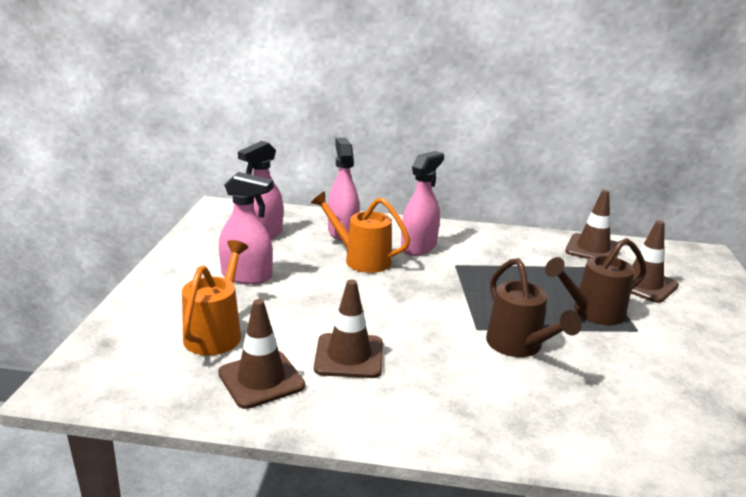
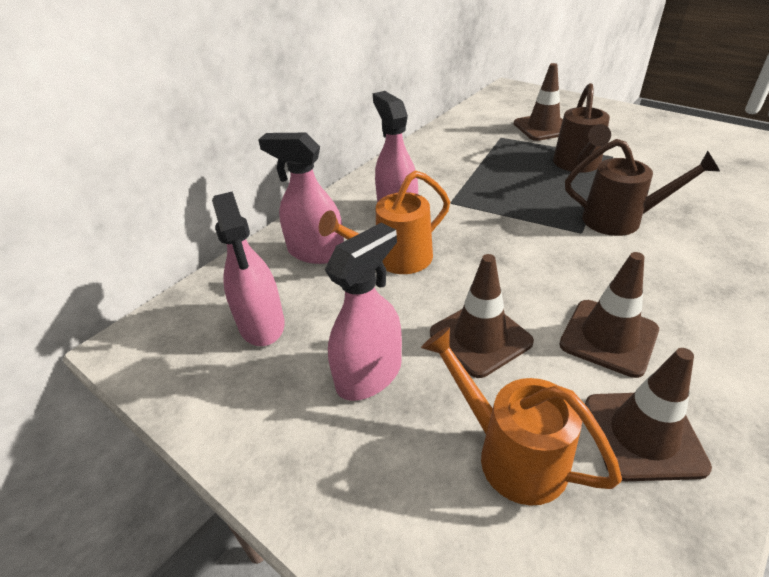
camera: 55 degrees left, 15 degrees up
brown traffic cone [565,190,620,259] -> brown traffic cone moved to [430,254,534,378]

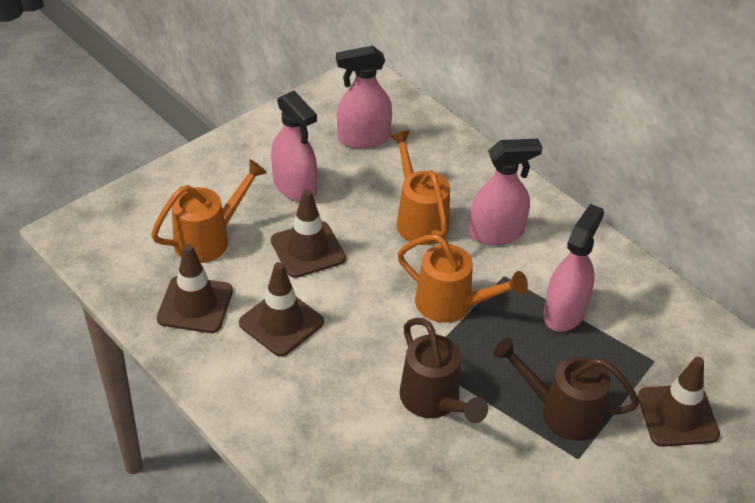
camera: 95 degrees right, 5 degrees up
pink spray bottle [258,133,344,264] -> pink spray bottle moved to [543,204,604,332]
brown watering can [565,139,720,236] -> brown watering can turned 45 degrees counterclockwise [400,318,488,423]
none -> orange watering can [397,234,528,323]

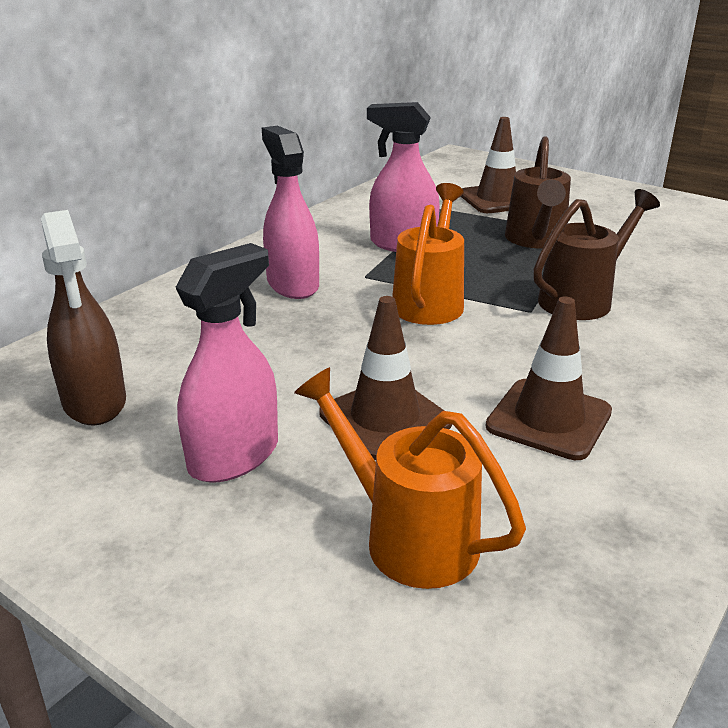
camera: 100 degrees left, 15 degrees down
brown traffic cone [157,244,233,333] -> none
pink spray bottle [336,46,392,149] -> brown spray bottle [41,210,126,425]
orange watering can [390,130,450,245] -> none

